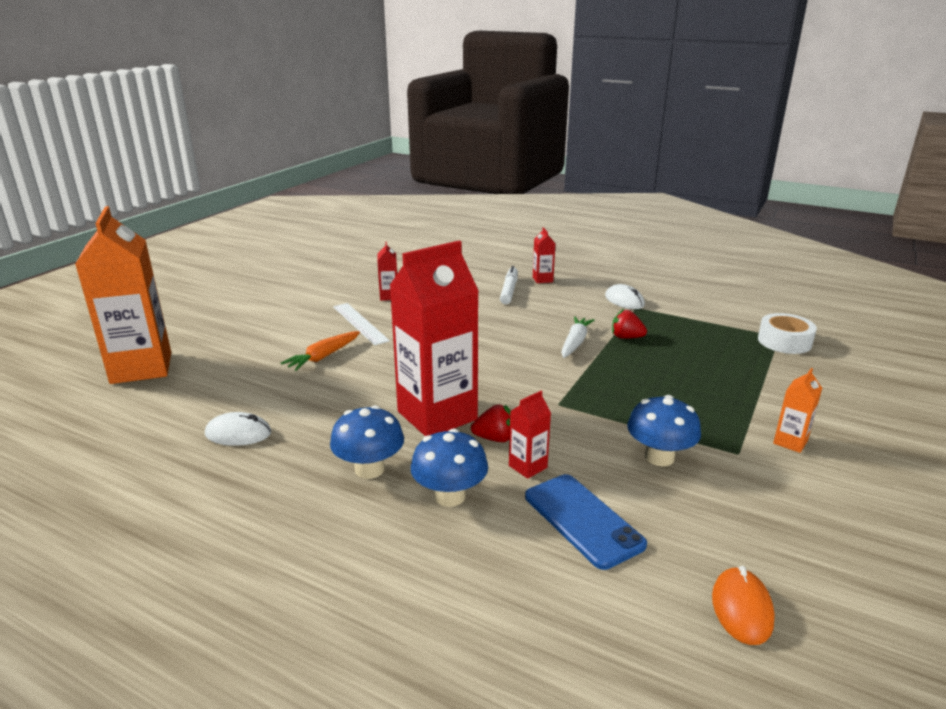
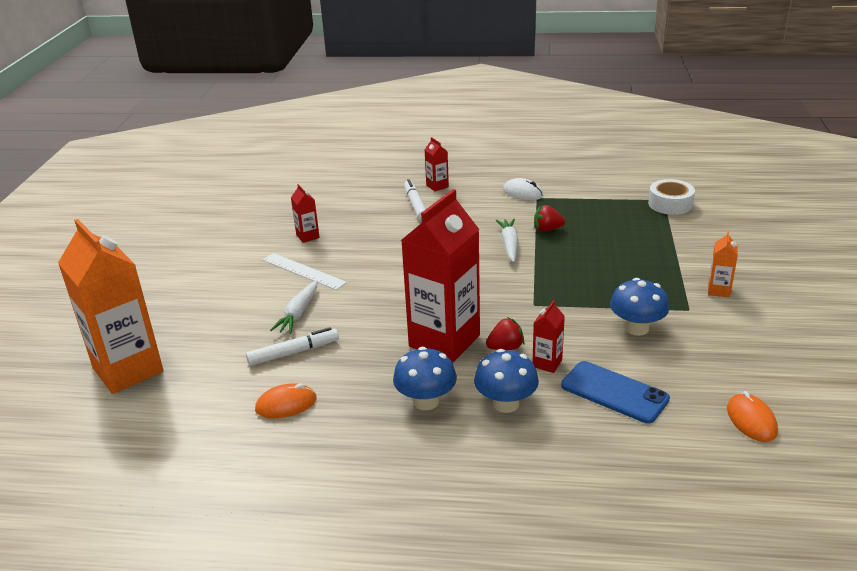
camera: 20 degrees left, 5 degrees up
white mouse [205,412,271,446] -> orange mouse [255,383,317,418]
orange carrot [281,331,360,371] -> white carrot [270,280,317,334]
none -> white marker [246,327,339,366]

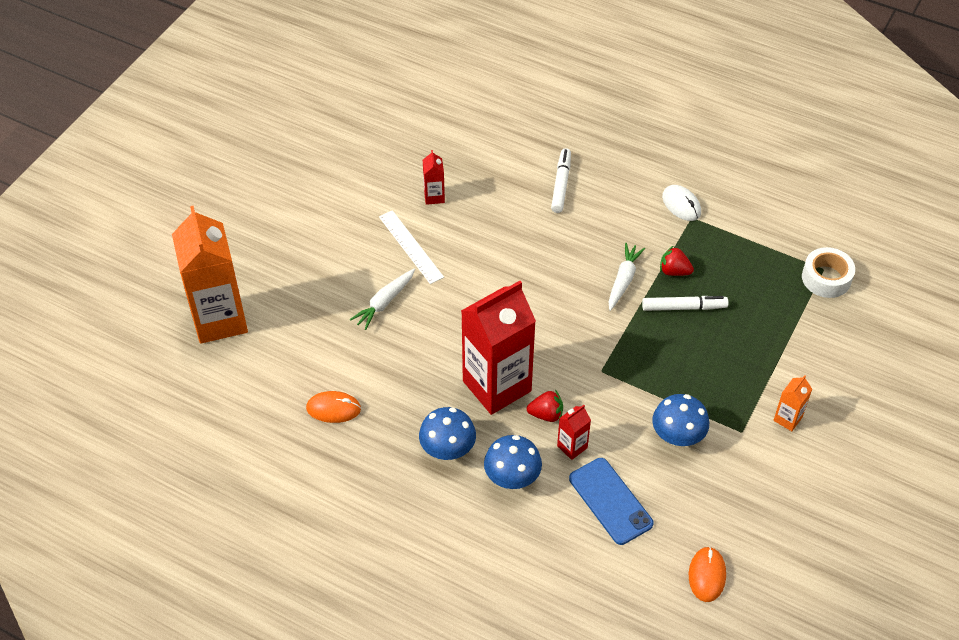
camera: 20 degrees right, 20 degrees up
white marker [246,327,339,366] -> white marker moved to [642,296,728,311]
red carton [425,137,449,191] -> none

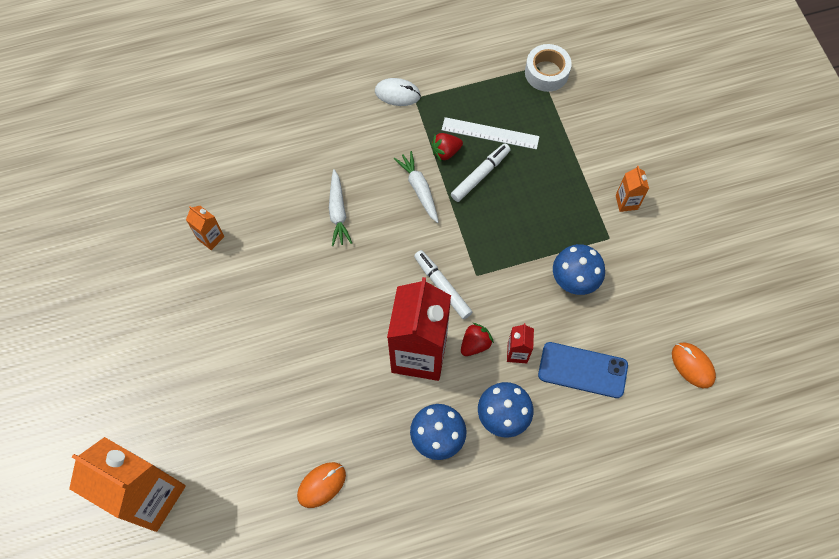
camera: 45 degrees left, 15 degrees up
white carrot [350,269,415,330] -> white carrot moved to [329,169,352,246]
white ruler [379,210,444,284] -> white ruler moved to [442,117,540,150]
red carton [423,150,445,205] -> orange carton [186,206,224,250]
white marker [551,148,571,213] -> white marker moved to [414,250,472,319]

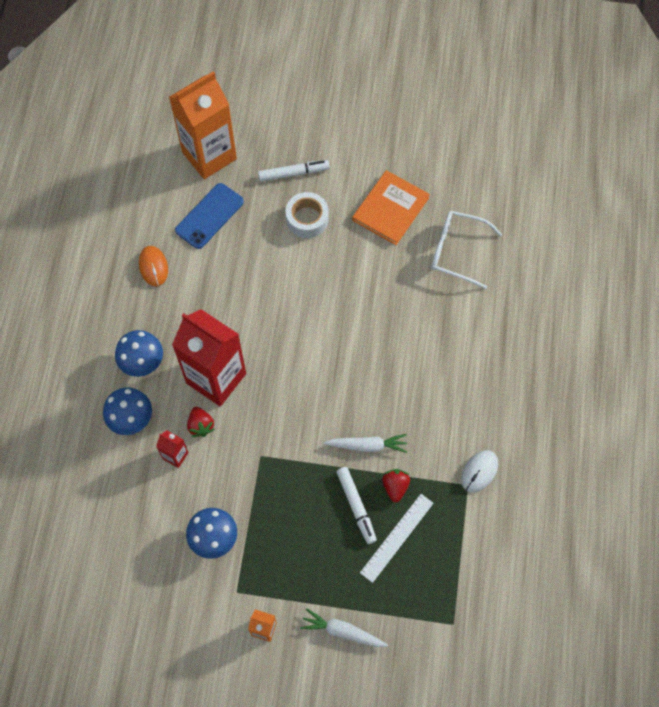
camera: 115 degrees right, 0 degrees up
orange carton [186,206,224,250] -> none
white carrot [329,169,352,246] -> white carrot moved to [300,608,388,647]
white marker [414,250,472,319] -> white marker moved to [258,160,330,182]
white tape [525,44,572,92] -> white tape moved to [286,192,329,238]
blue phone [538,342,628,398] -> blue phone moved to [175,183,244,249]
orange mouse [672,343,716,388] -> none
none -> orange book [352,170,430,245]
none -> white glasses [431,211,502,289]

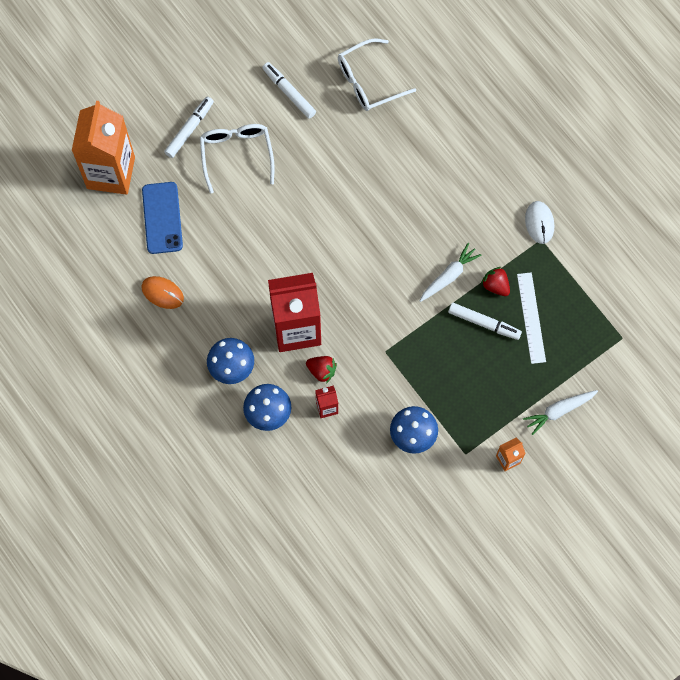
camera: 45 degrees left, 5 degrees up
white tape [286,192,329,238] -> white glasses [200,124,274,193]
orange book [352,170,430,245] -> white marker [262,62,316,119]

